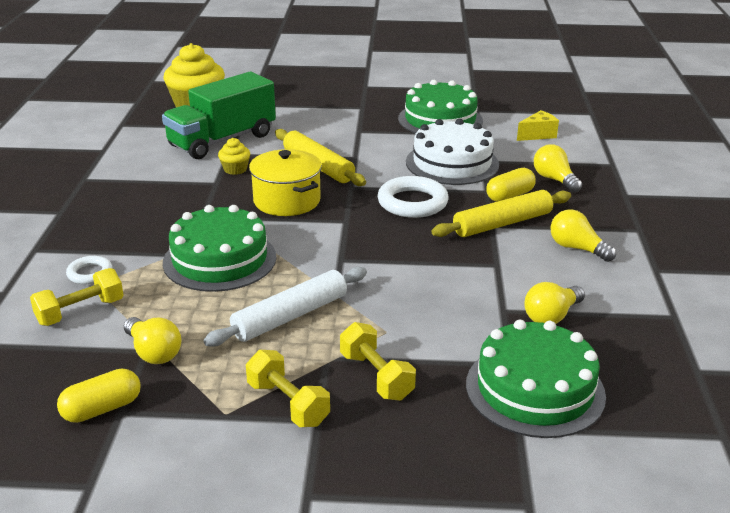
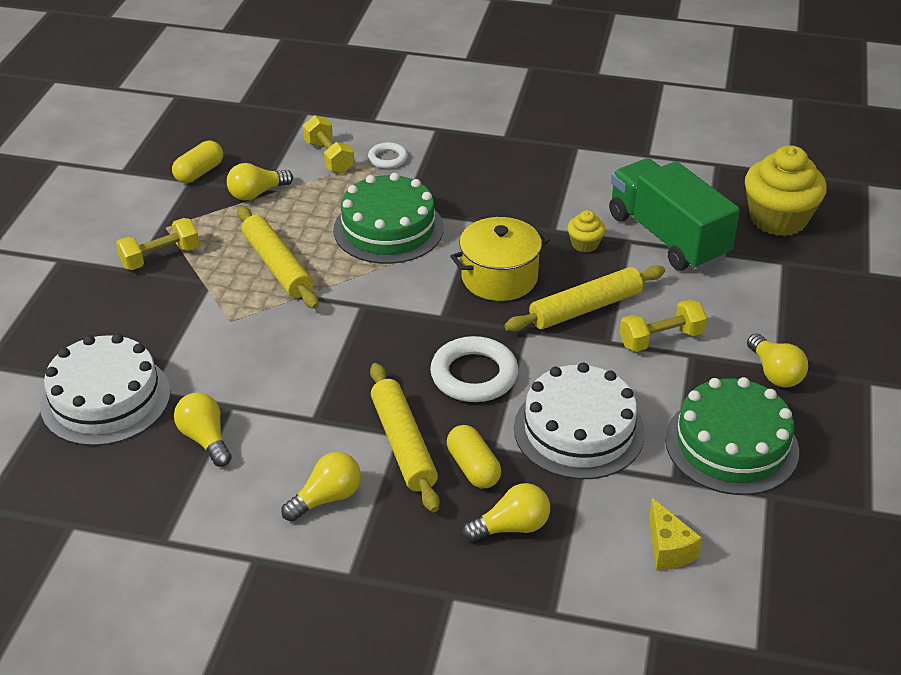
camera: 100 degrees right, 10 degrees up
yellow capsule [57,368,141,423] -> yellow capsule turned 60 degrees clockwise [172,141,223,183]
white rolling pin [204,267,367,347] -> yellow rolling pin [237,206,319,309]
yellow dumbbell [340,322,416,401] -> yellow dumbbell moved to [620,299,707,352]
green cake [466,320,606,438] -> white cake [40,334,171,446]
none -> yellow light bulb [747,333,808,388]

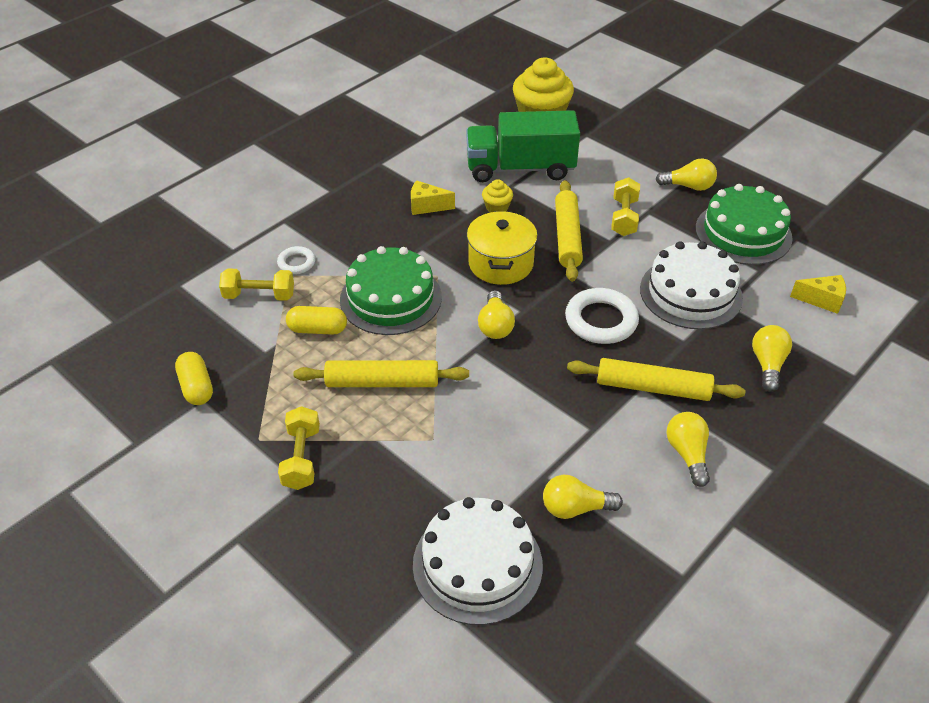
camera: 60 degrees left, 5 degrees up
yellow light bulb [227,163,293,201] -> yellow light bulb moved to [478,290,515,339]
yellow capsule [447,425,501,488] -> yellow capsule moved to [286,306,347,335]
none -> yellow cheese [411,180,455,215]

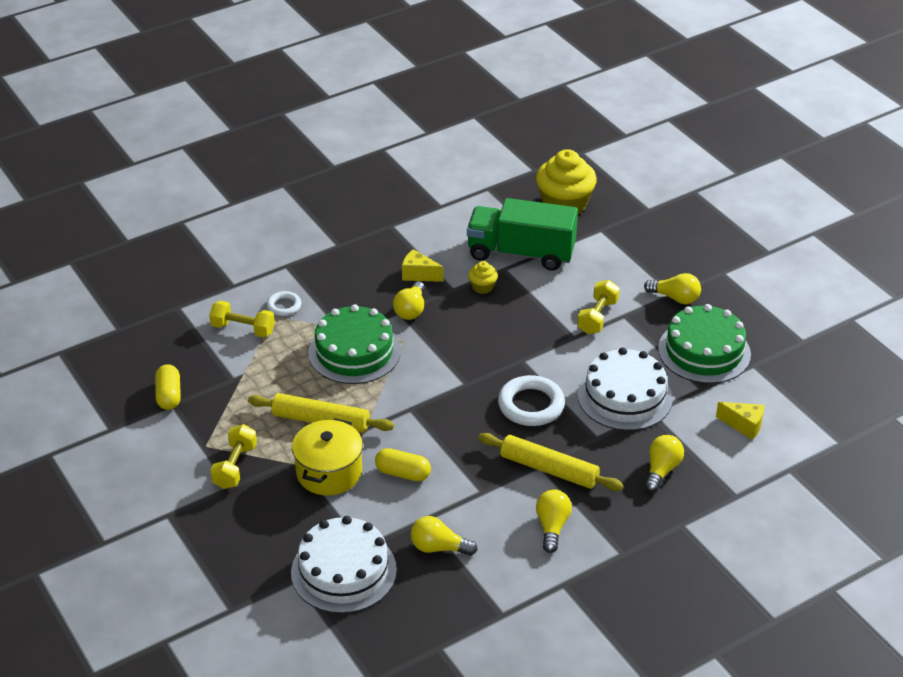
camera: 15 degrees right, 5 degrees down
yellow capsule [286,306,347,335] -> yellow capsule moved to [375,448,431,481]
yellow pot [467,211,538,285] -> yellow pot moved to [292,418,363,495]
yellow light bulb [478,290,515,339] -> yellow light bulb moved to [393,281,425,320]
yellow rolling pin [555,180,583,282] -> none

